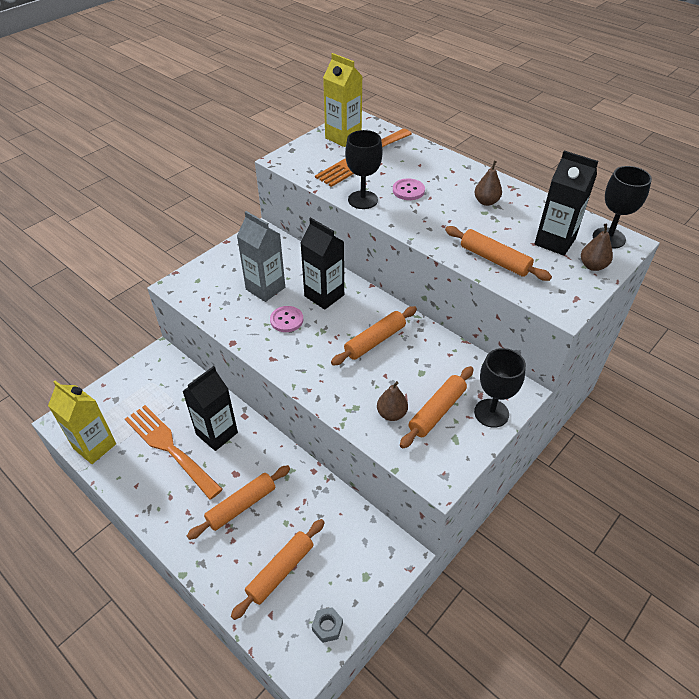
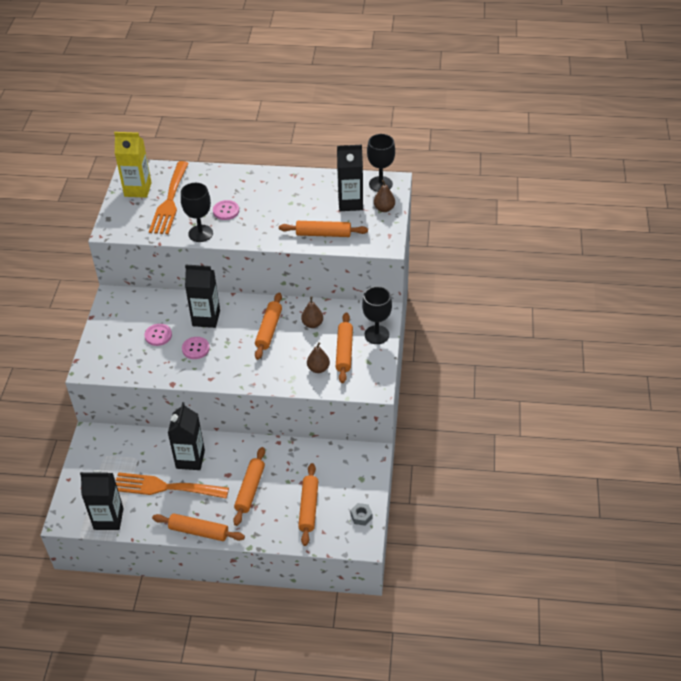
camera: 35 degrees left, 0 degrees up
yellow carton [48,381,116,464] -> black carton [80,470,124,530]
grey carton [237,211,285,302] -> pink button [144,324,172,346]
brown pear [474,161,502,206] -> brown pear moved to [301,296,323,328]
none -> orange rolling pin [152,513,245,541]

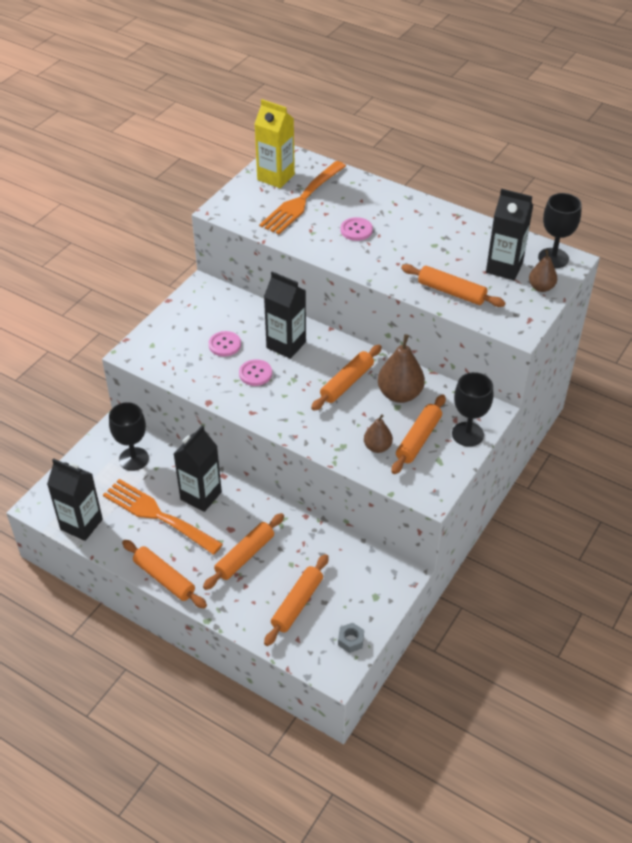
camera: 25 degrees right, 0 degrees up
black goblet [181,183,213,242] -> black goblet moved to [109,402,149,471]
brown pear [301,296,323,328] -> brown pear [378,334,425,403], size x1.68

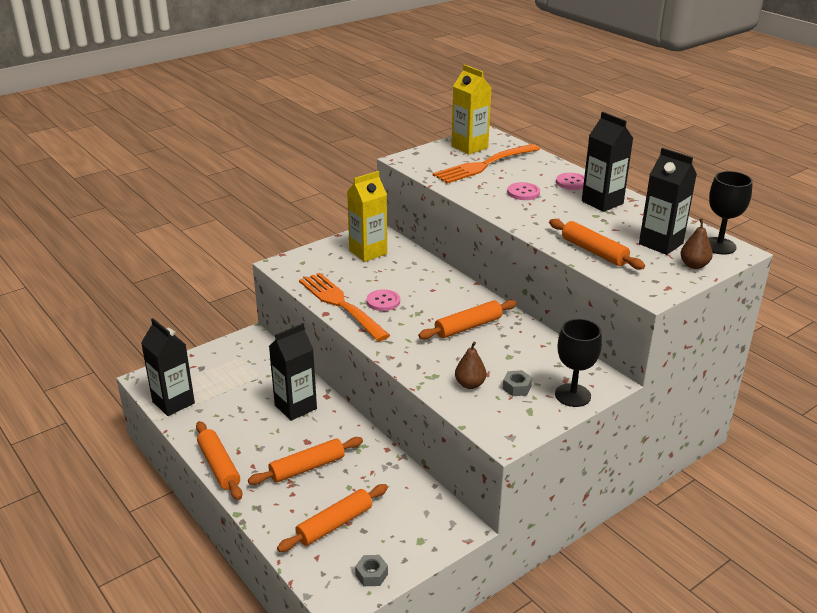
camera: 20 degrees right, 15 degrees down
orange fork [103,479,223,555] -> orange fork moved to [299,273,390,341]
black goblet [109,402,149,471] -> none
pink button [209,331,241,357] -> pink button moved to [556,173,584,190]
black carton [264,271,306,359] -> black carton moved to [582,112,633,212]
brown pear [378,334,425,403] -> none
orange rolling pin [392,395,446,474] -> grey nut [503,370,532,396]
none -> yellow carton [347,171,387,262]

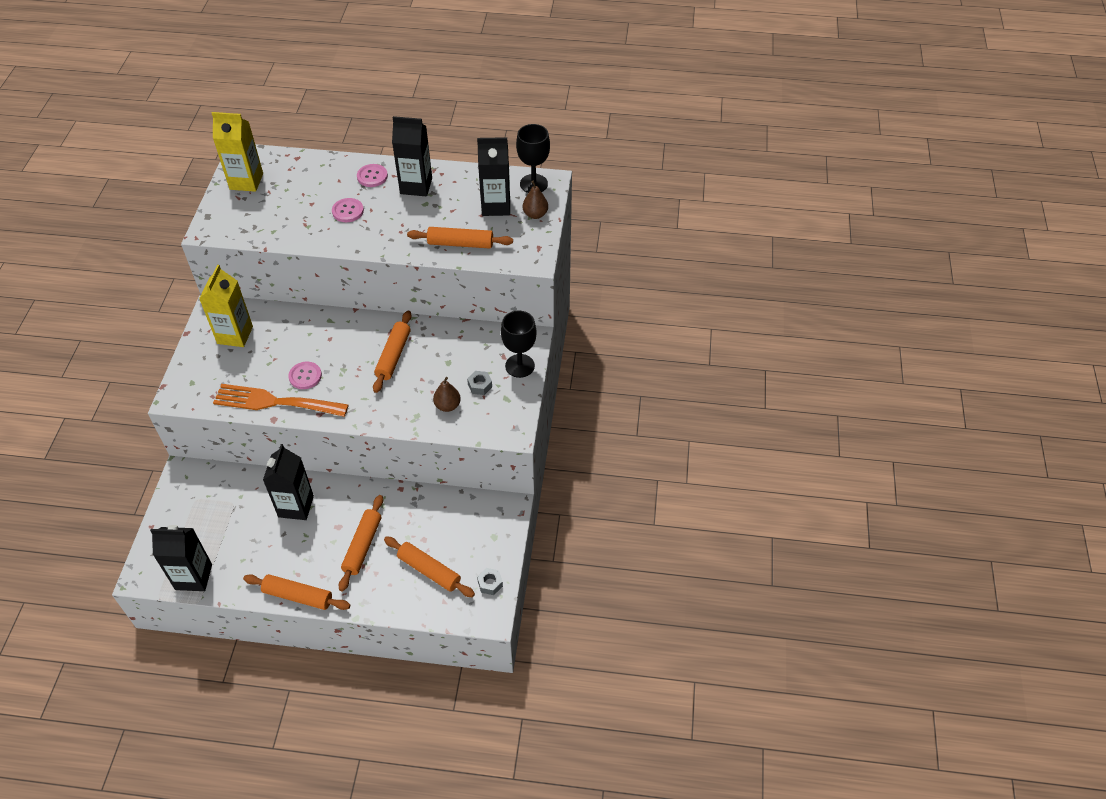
camera: 45 degrees left, 20 degrees up
orange rolling pin [277,484,388,552] -> orange rolling pin turned 60 degrees counterclockwise [384,536,475,598]
orange fork [433,144,540,184] -> none

